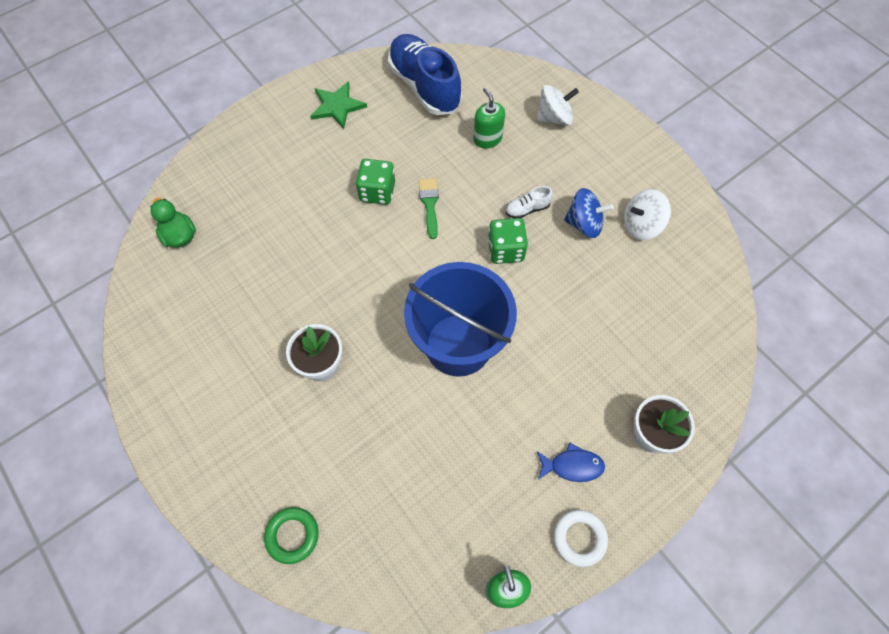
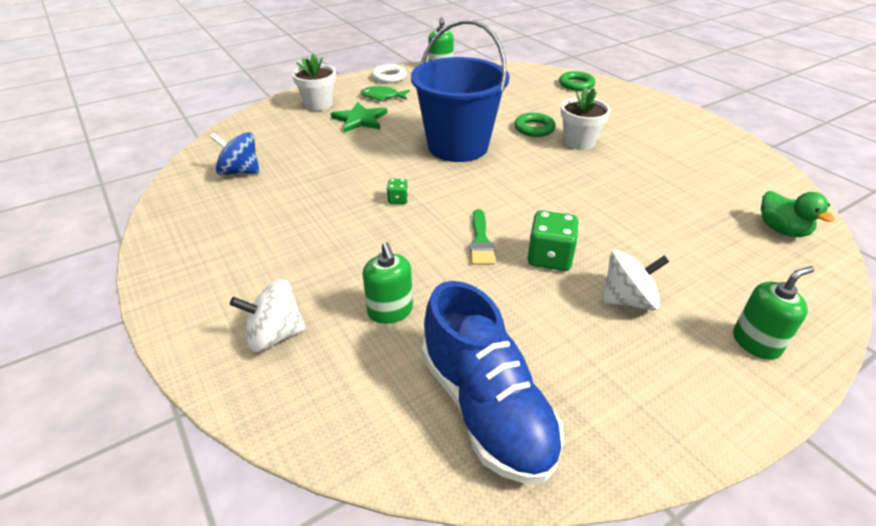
camera: 175 degrees left, 25 degrees down
green star [310,81,367,129] -> green star moved to [331,102,387,133]
green dice [488,218,528,264] -> green dice [387,179,408,204], size x0.51
white shoe [505,186,553,218] -> none
blue fish [537,443,605,482] -> green fish [361,86,410,101]
blue spinning top [564,188,614,238] -> blue spinning top moved to [210,132,260,175]
white spinning top [624,189,671,240] -> white spinning top moved to [601,250,669,310]
none -> green ring [514,113,556,137]
none -> green soap dispenser [733,266,815,360]

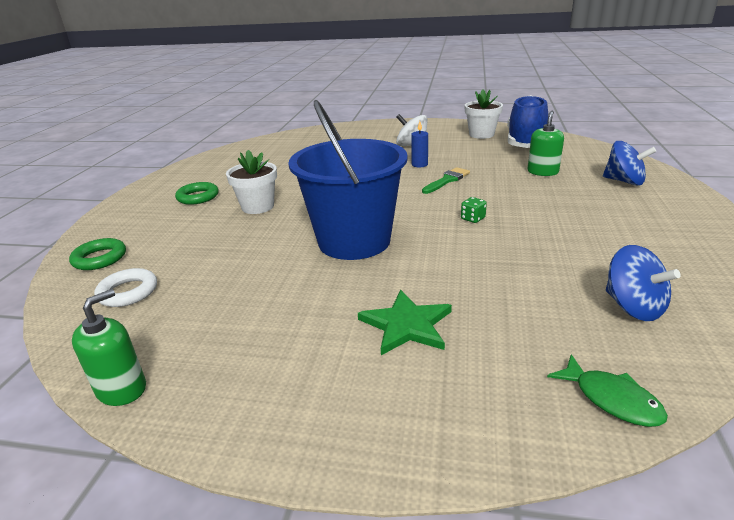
camera: 135 degrees left, 10 degrees down
white spinning top [230,279,306,352] -> blue spinning top [603,141,656,186]
white flower pot [292,54,336,111] -> white flower pot moved to [464,89,503,139]
green fish [361,86,410,101] -> green fish moved to [547,354,668,427]
white ring [372,64,407,83] -> white ring moved to [94,268,157,307]
green ring [514,113,556,137] -> green ring moved to [175,182,219,205]
green dice [527,211,579,271] -> blue candle [411,121,428,168]
green soap dispenser [733,266,815,360] -> none
green duck [761,191,835,237] -> none

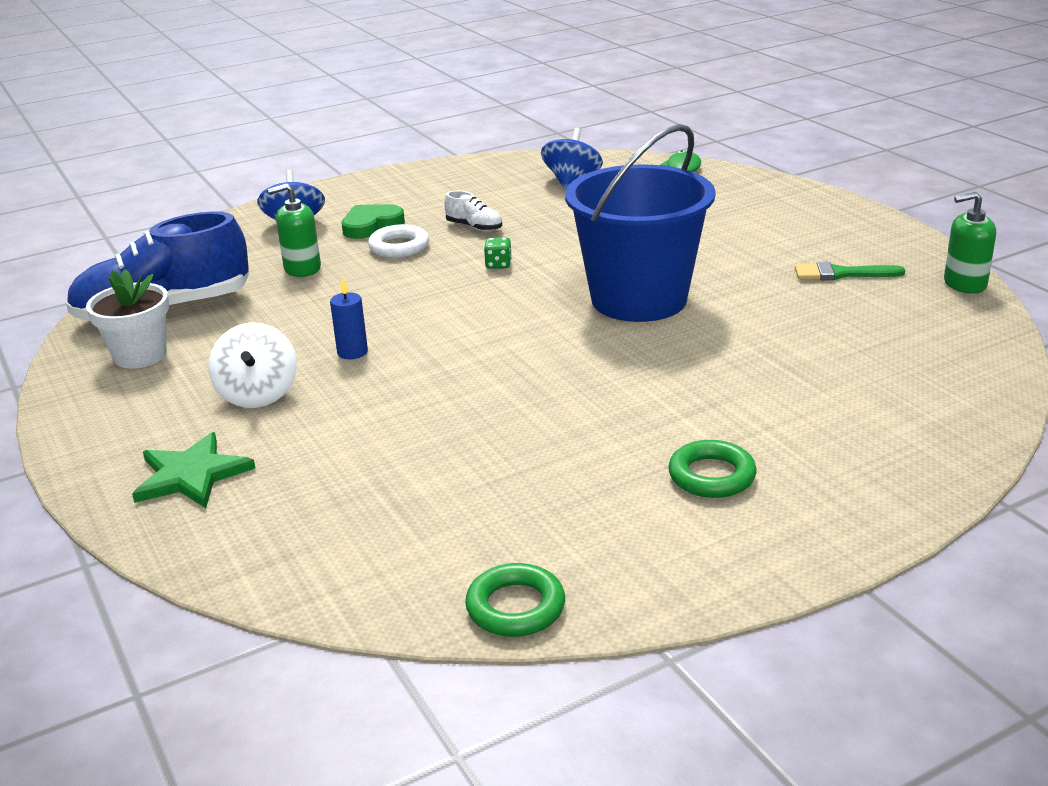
camera: 130 degrees left, 0 degrees up
green ring [69,238,126,270] -> green ring moved to [465,563,565,637]
white ring [94,268,157,307] -> white ring moved to [368,224,429,258]
white flower pot [226,150,277,214] -> none
green star [358,290,452,355] -> green star moved to [132,432,256,508]
green brush [422,167,470,194] -> green brush moved to [795,262,905,280]
none -> green heart [342,204,405,239]
none -> white shoe [444,191,502,231]

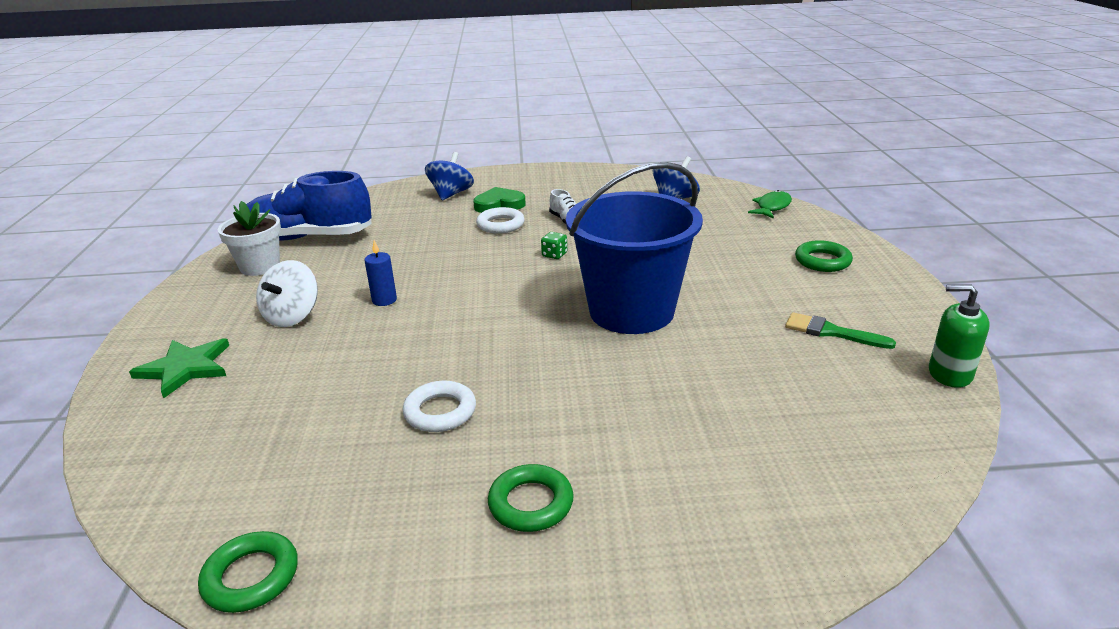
camera: 25 degrees right, 0 degrees up
green soap dispenser [268,183,321,277] -> none
none -> white ring [403,381,476,432]
none -> green ring [795,240,853,272]

